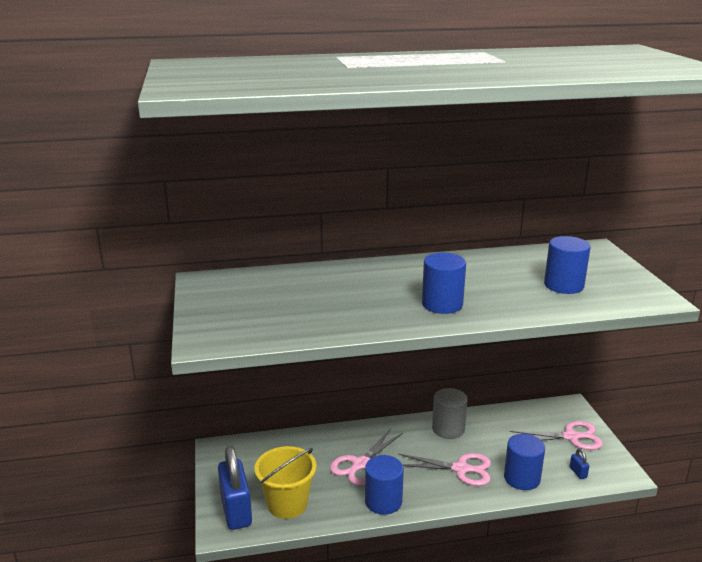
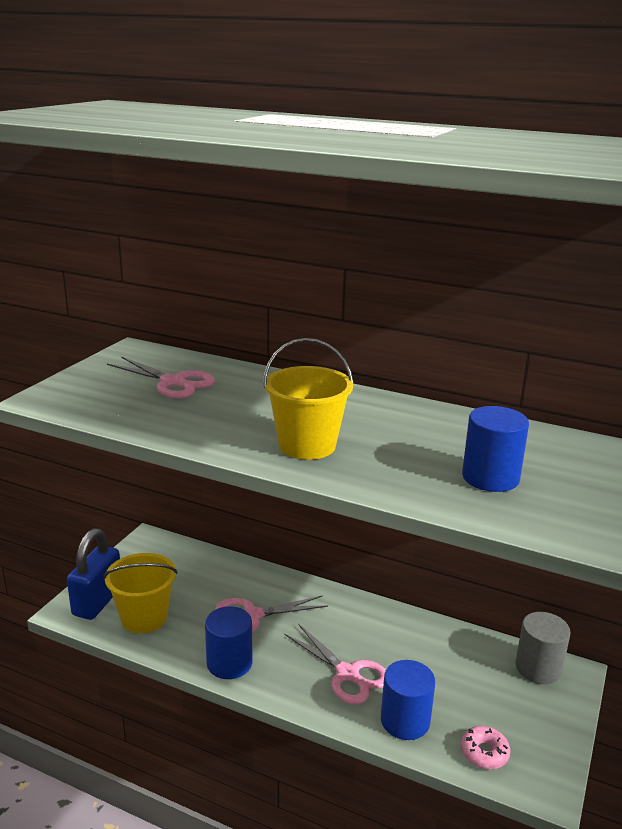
camera: 35 degrees right, 0 degrees up
blue cylinder [422,253,466,314] -> yellow bucket [263,338,354,460]
grey cylinder [432,388,468,439] -> grey cylinder moved to [515,612,571,684]
pink scissors [510,421,603,450] -> pink scissors moved to [107,356,215,398]
blue padlock [570,448,589,479] -> pink donut [461,726,511,769]

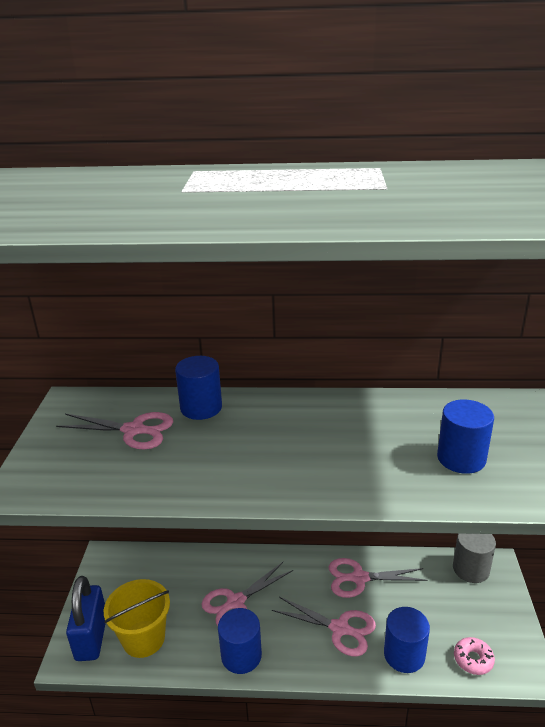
camera: 20 degrees left, 5 degrees up
yellow bucket [263,338,354,460] -> none
none -> blue cylinder [175,356,222,420]
none -> pink scissors [329,558,427,598]

